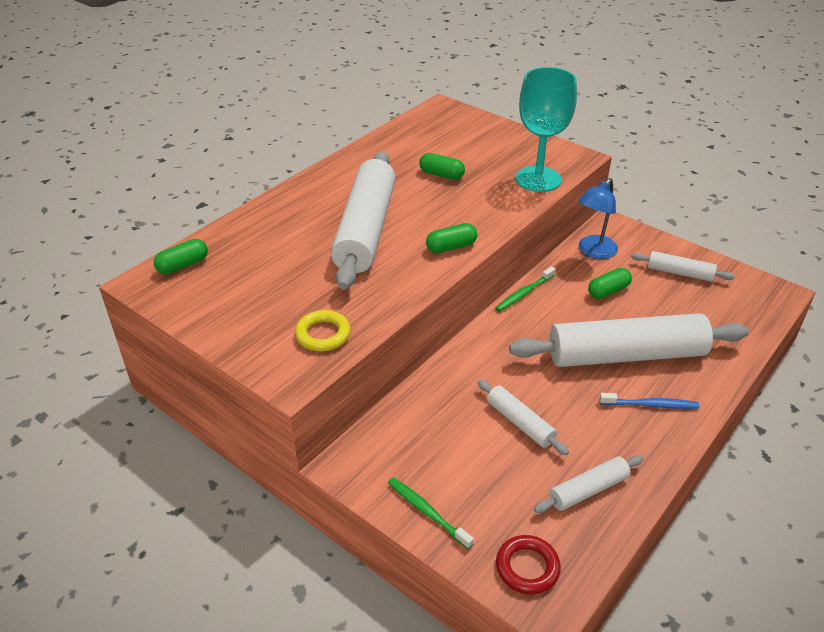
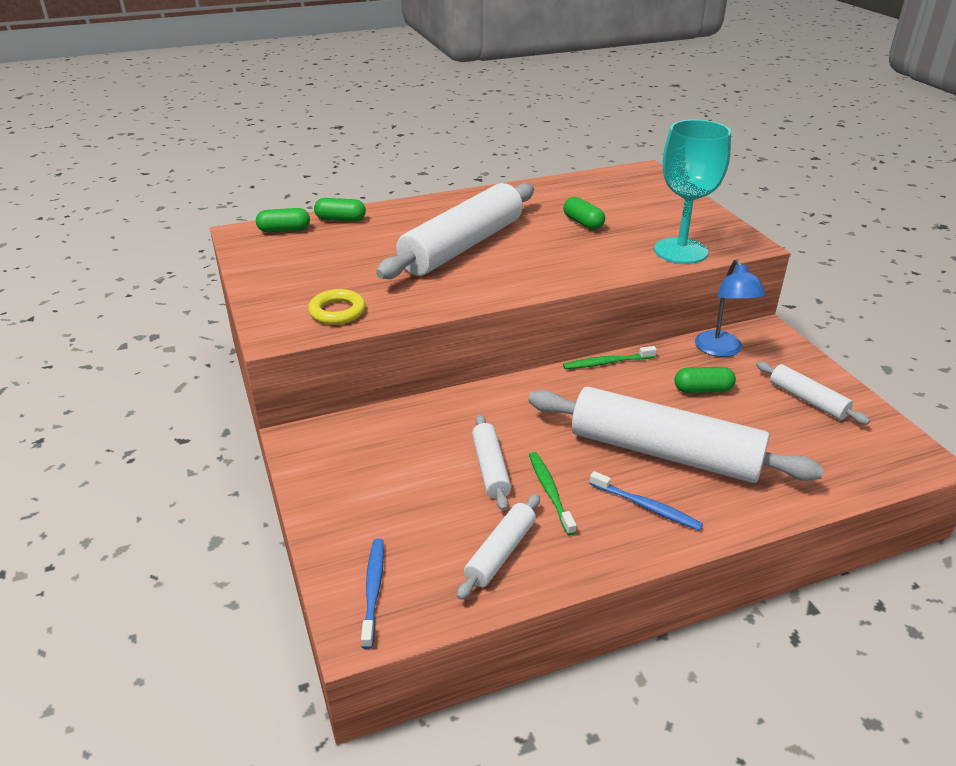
camera: 30 degrees right, 5 degrees down
green toothbrush [388,477,474,549] -> green toothbrush moved to [529,452,576,536]
green capsule [426,223,477,253] -> green capsule moved to [314,198,366,222]
red ring [496,535,561,595] -> blue toothbrush [361,539,384,649]
white rolling pin [534,455,643,513] -> white rolling pin turned 60 degrees counterclockwise [457,494,540,600]
blue lamp [578,178,618,259] -> blue lamp turned 75 degrees counterclockwise [695,259,766,357]

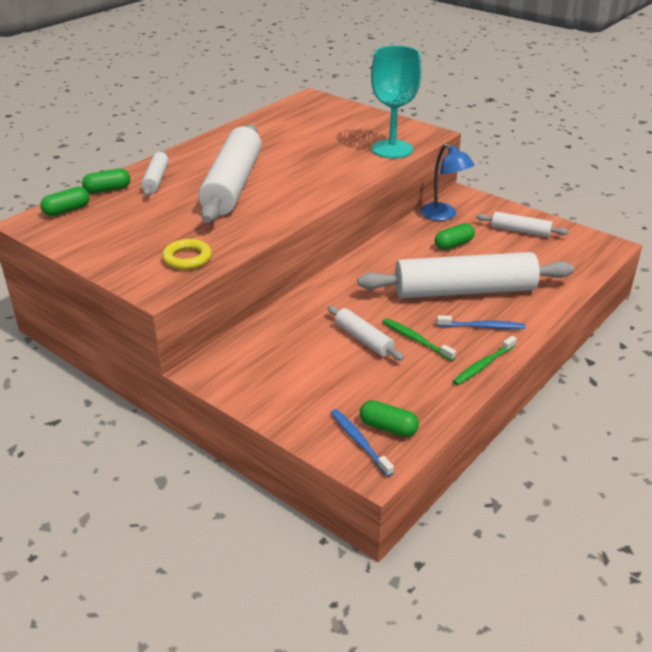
camera: 30 degrees left, 0 degrees up
white rolling pin [457,494,540,600] -> white rolling pin moved to [141,150,169,196]
green capsule [563,197,605,230] -> green capsule moved to [360,400,419,437]
green toothbrush [563,346,657,369] -> green toothbrush moved to [453,336,517,385]

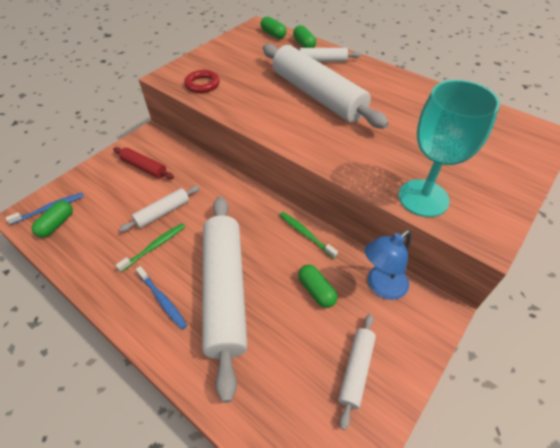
camera: 90 degrees right, 15 degrees up
yellow ring [162,239,212,270] -> red ring [184,70,220,93]
white rolling pin [198,124,262,223] -> white rolling pin turned 45 degrees clockwise [263,44,389,129]
blue toothbrush [437,315,526,329] -> blue toothbrush turned 45 degrees counterclockwise [136,266,187,330]
green toothbrush [453,336,517,385] -> green toothbrush moved to [280,212,338,259]
none -> red rolling pin [113,147,174,179]

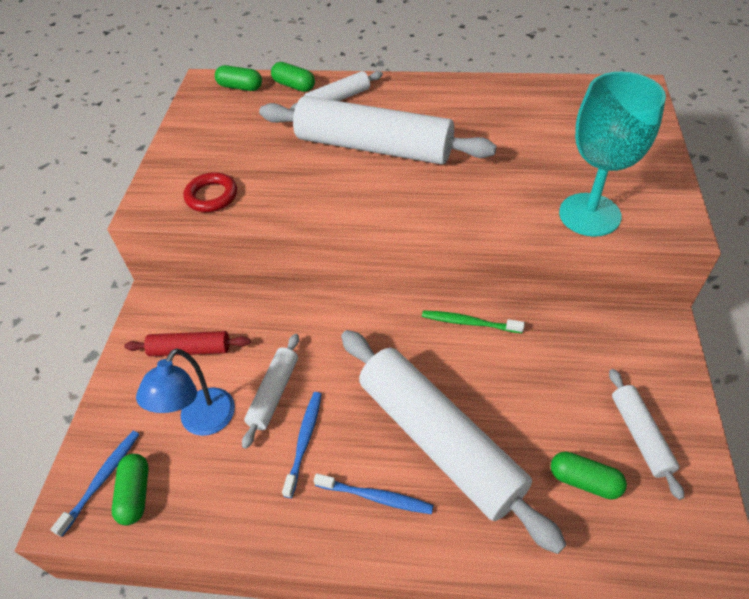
camera: 30 degrees left, 0 degrees up
green toothbrush [115,223,185,272] -> blue toothbrush [282,392,322,498]
green capsule [298,265,337,308] -> green capsule moved to [551,452,627,499]
blue lamp [365,230,411,300] -> blue lamp moved to [136,348,235,436]

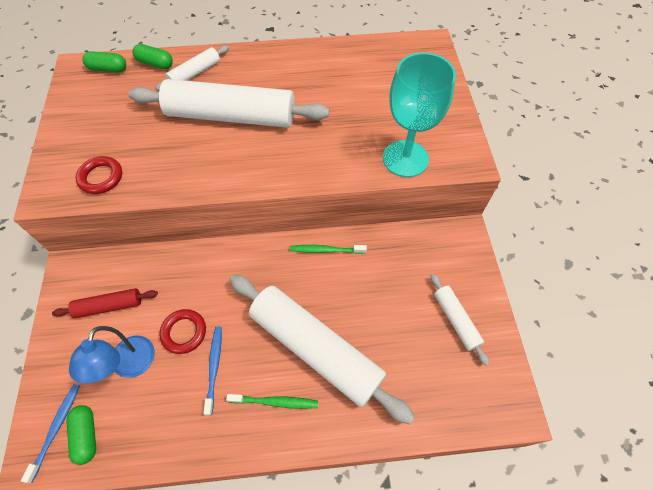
camera: 15 degrees left, 10 degrees up
white rolling pin [242,334,299,449] -> red ring [159,309,206,354]
blue toothbrush [314,473,434,514] -> green toothbrush [226,394,318,409]
green capsule [551,452,627,499] -> none

